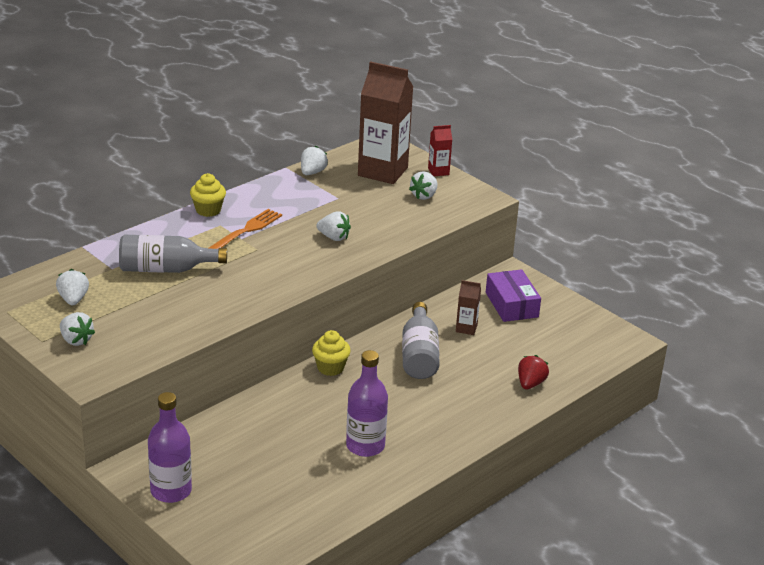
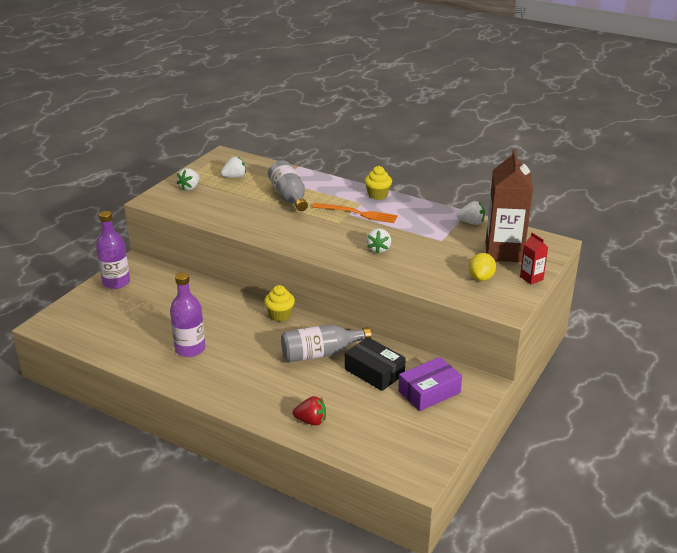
camera: 75 degrees right, 0 degrees up
white strawberry [409,171,437,200] -> yellow lemon [469,253,496,281]
brown carton [456,280,481,335] -> black box [345,337,406,391]

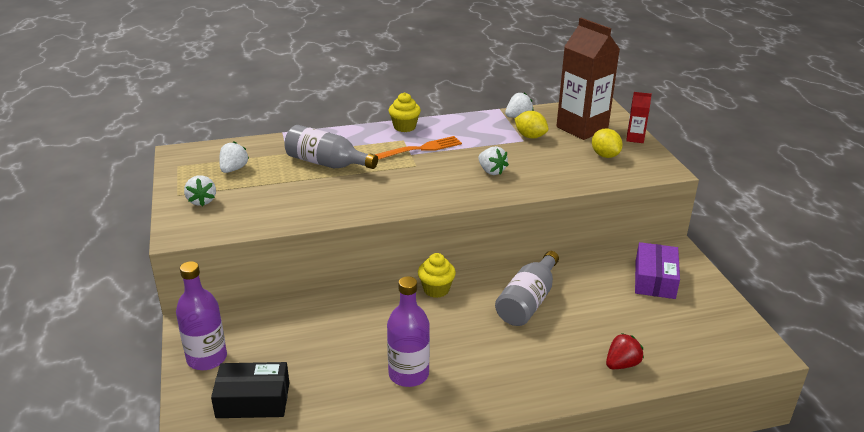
camera: 45 degrees left, 0 degrees up
black box [345,337,406,391] -> black box moved to [211,362,289,418]
none -> yellow lemon [515,111,548,138]

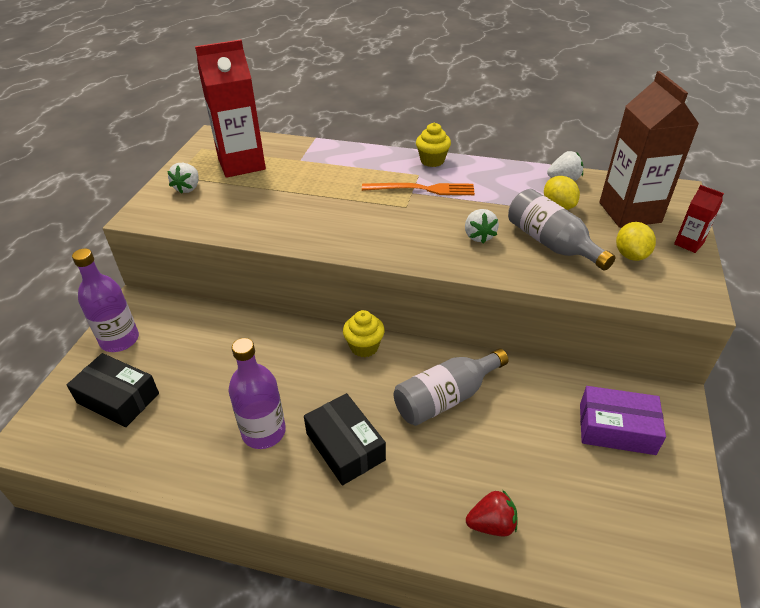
camera: 30 degrees right, 10 degrees up
white strawberry [219,141,249,173] -> red carton [195,39,266,178]
grey bottle [284,125,378,169] -> grey bottle moved to [508,189,616,271]
purple box [635,242,680,299] -> purple box turned 60 degrees clockwise [580,386,666,455]
none -> black box [304,393,386,485]

